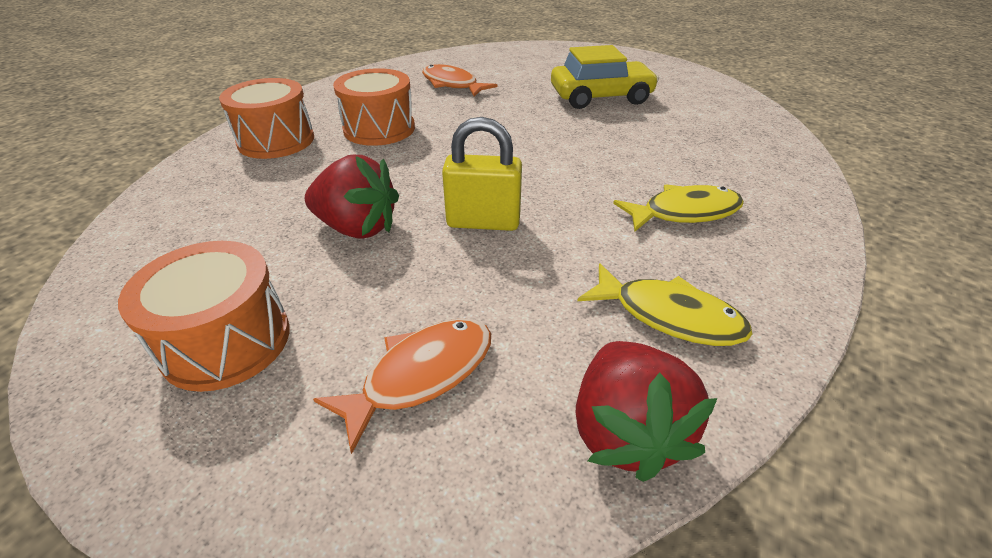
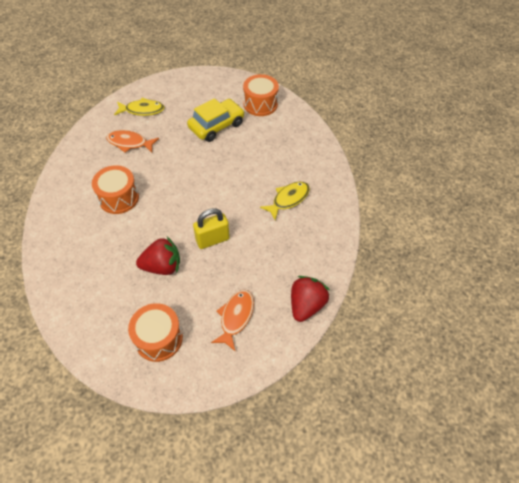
camera: 30 degrees left, 15 degrees up
orange drum [219,78,314,159] -> orange drum moved to [243,74,279,116]
red strawberry [576,341,717,482] -> red strawberry turned 120 degrees counterclockwise [291,276,329,322]
yellow fish [578,263,753,346] -> yellow fish moved to [114,98,165,116]

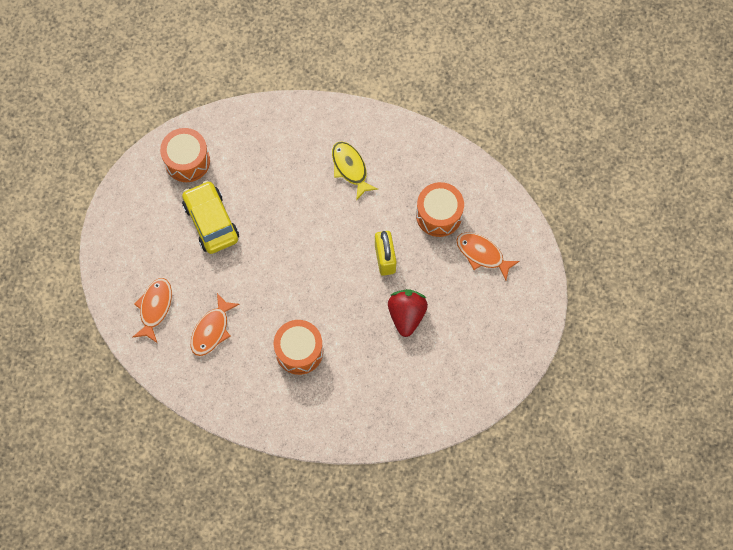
camera: 75 degrees left, 15 degrees up
yellow fish [114,98,165,116] -> orange fish [133,278,172,343]
orange drum [128,303,183,362] -> orange drum moved to [416,182,464,237]
red strawberry [291,276,329,322] -> none

